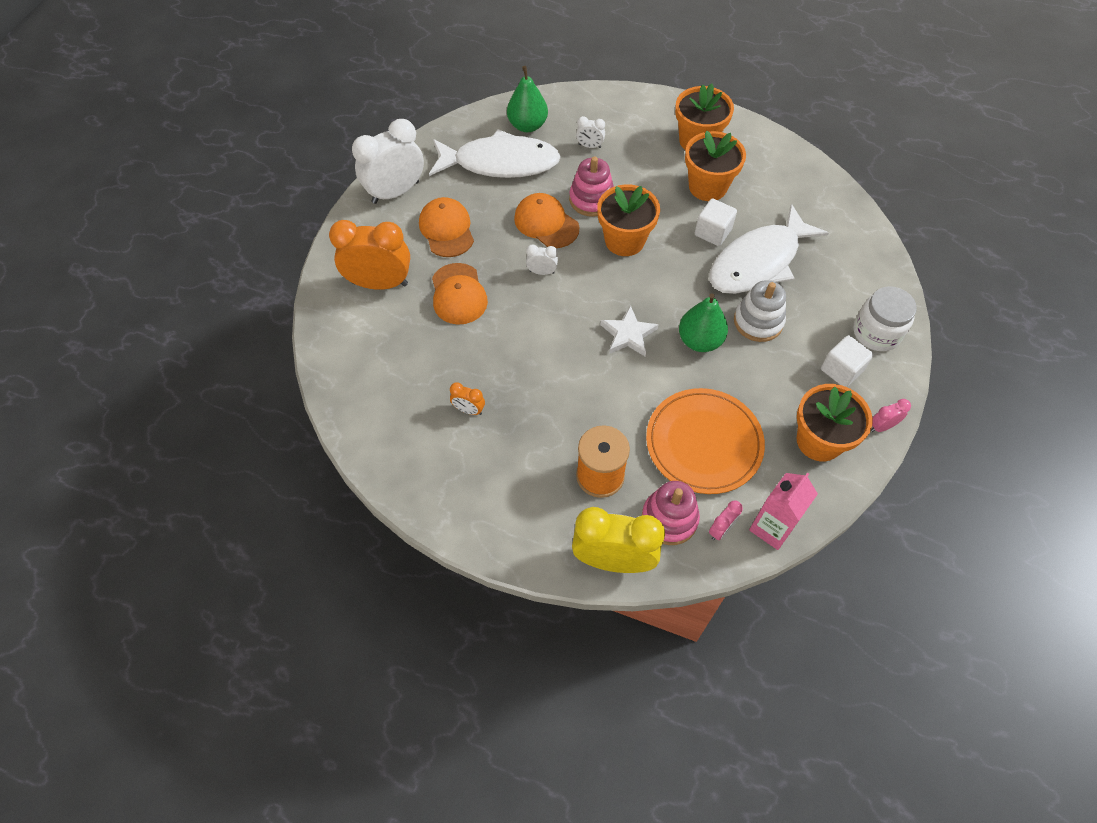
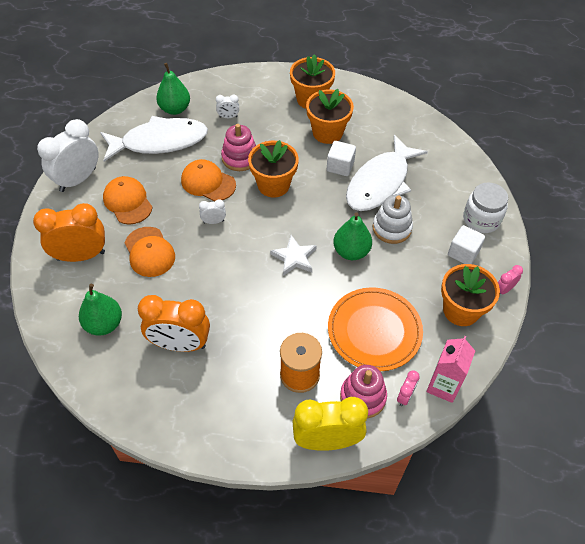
camera: 15 degrees left, 5 degrees down
orange clock [450,382,485,415] -> orange clock [138,295,210,352], size x2.24
none -> green pear [79,284,122,336]

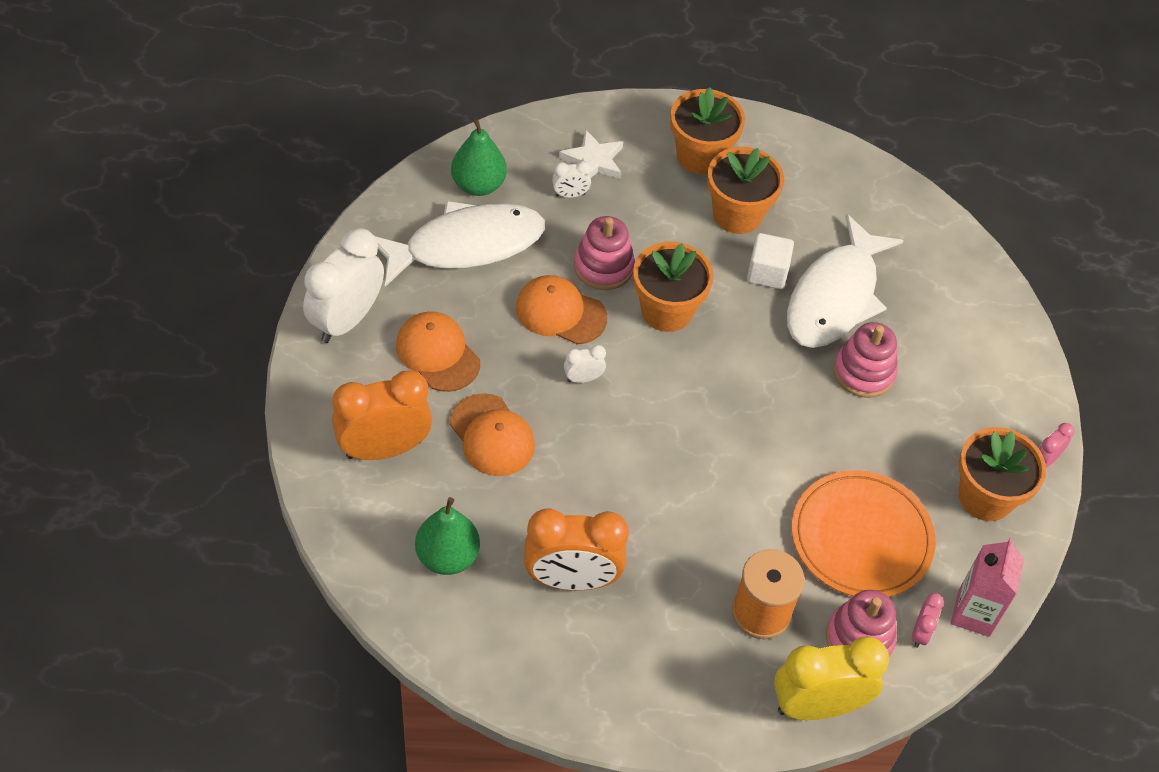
camera: 10 degrees left, 0 degrees up
white star [270,235,317,276] -> white star moved to [559,129,623,179]
green pear [333,213,372,260] -> none
white stacking toy [373,195,413,244] -> pink stacking toy [834,322,898,398]
white cube [448,225,485,264] -> none
white jar [463,183,508,233] -> none

